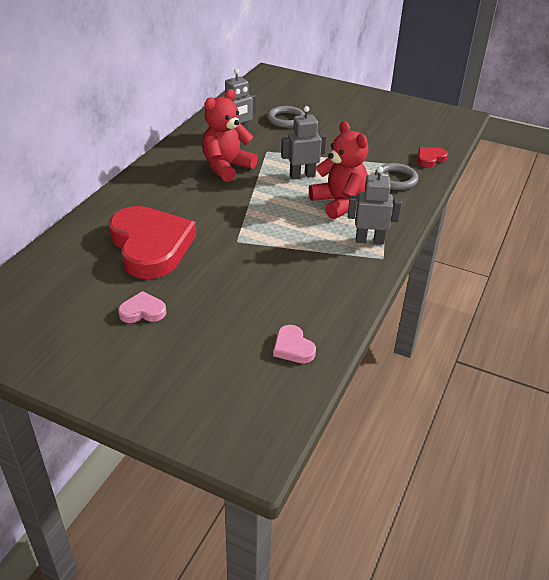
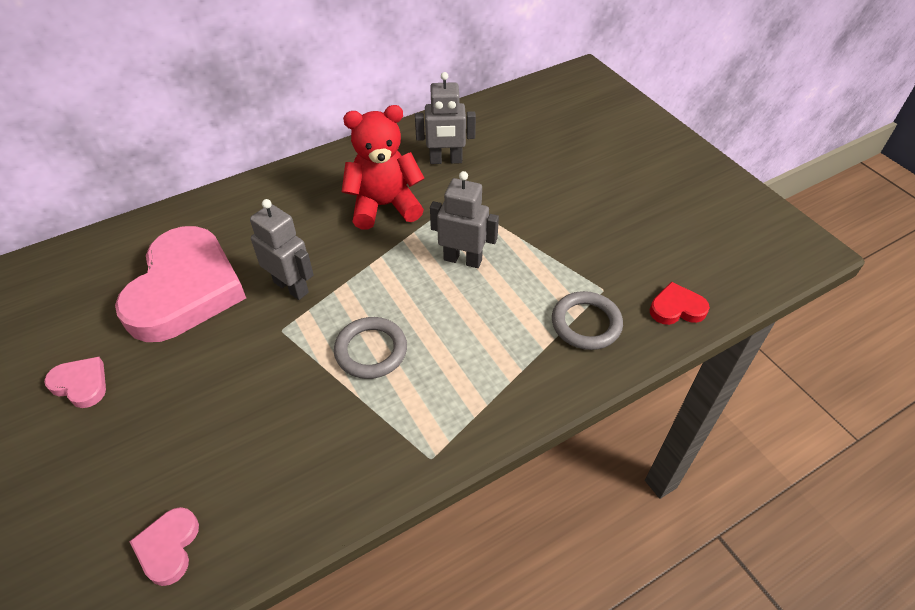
camera: 35 degrees right, 10 degrees up
red heart [109,206,196,279] -> pink heart [115,226,246,342]
grey ring [267,106,305,128] -> grey ring moved to [334,317,407,379]
red teddy bear [309,121,368,219] -> none
grey robot [348,166,402,245] -> grey robot moved to [250,199,314,300]

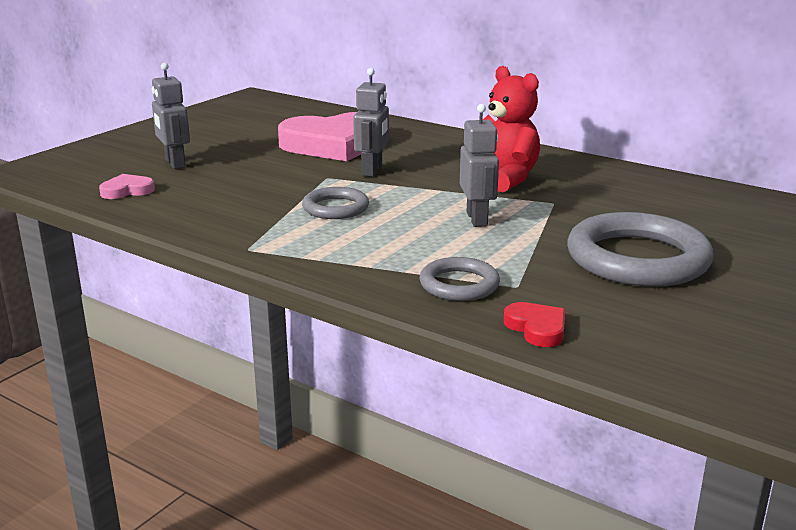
camera: 65 degrees right, 25 degrees down
pink heart [44,357,106,408] -> none
grey robot [415,72,476,164] -> grey robot moved to [152,62,190,169]
none -> grey ring [567,212,714,287]

